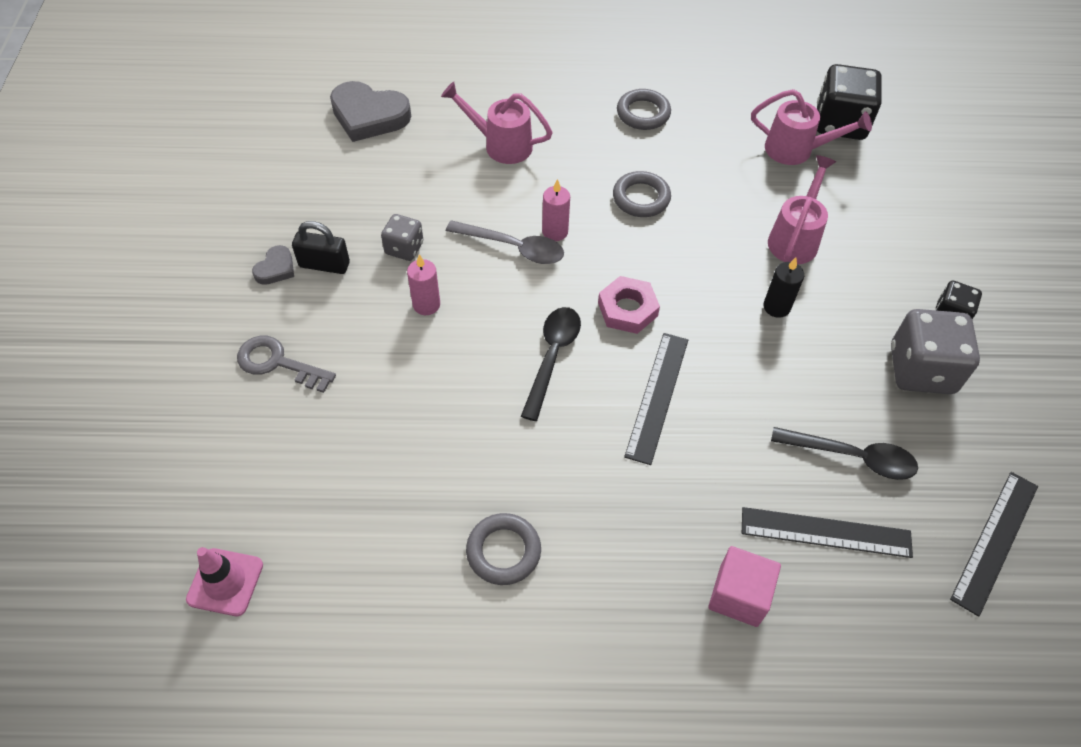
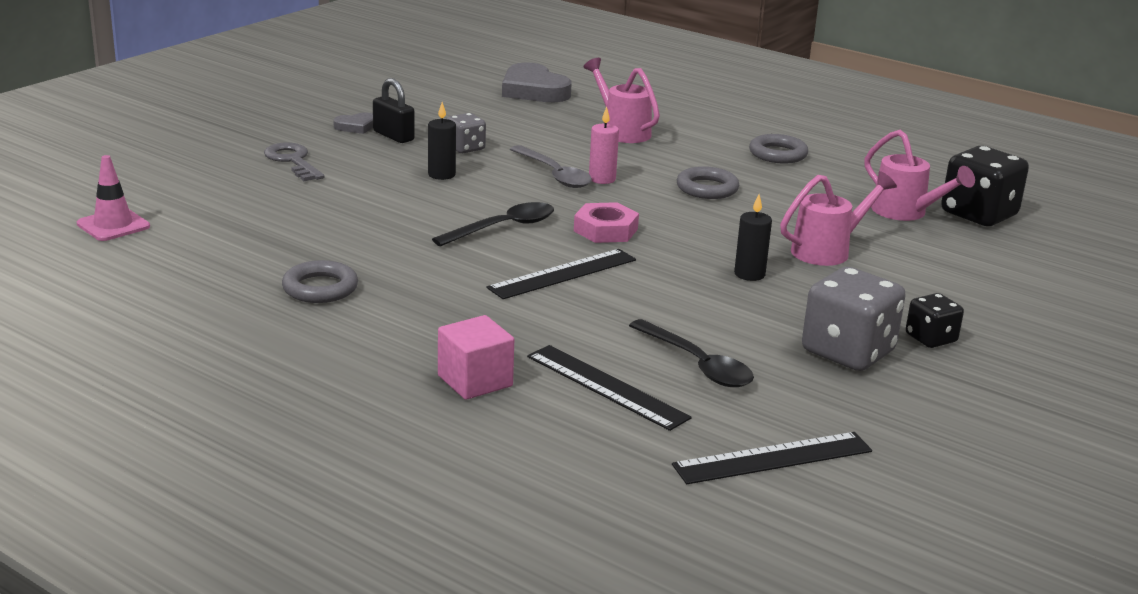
camera: 35 degrees right, 30 degrees down
pink candle [407,254,440,315] -> black candle [428,102,456,180]

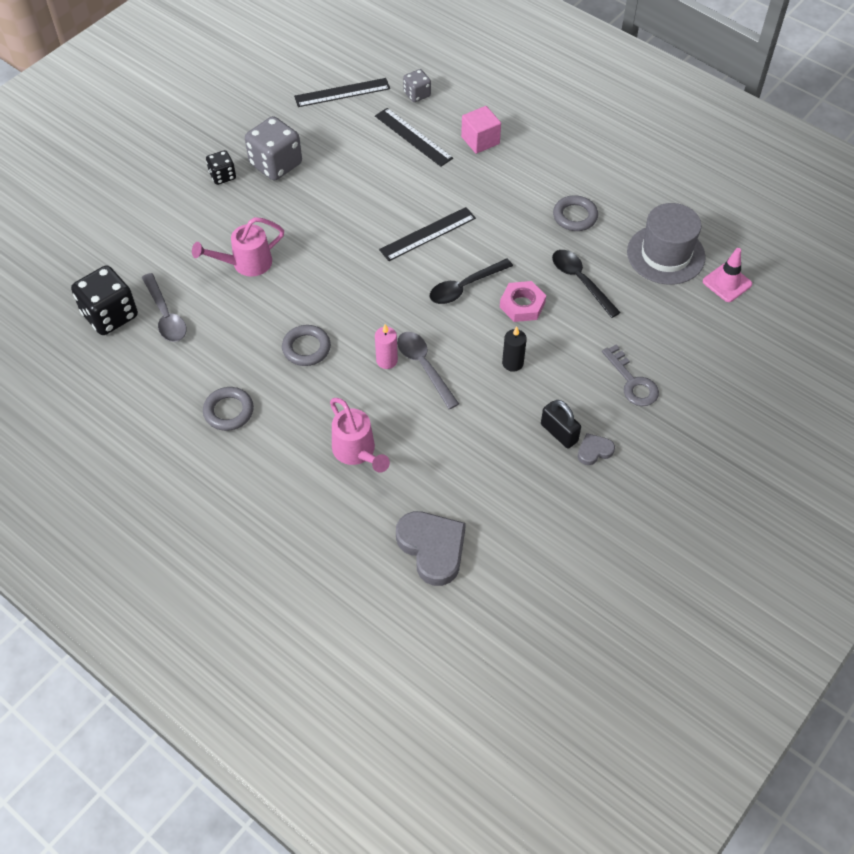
camera: 175 degrees left, 30 degrees up
grey dice [447,113,486,153] -> grey dice moved to [403,69,431,102]
pink nut [574,202,639,243] -> pink nut moved to [500,281,546,322]
black spoon [629,319,754,387] -> black spoon moved to [552,250,621,318]
black candle [734,194,772,281] -> none
pink watering can [864,130,975,221] -> grey spoon [142,273,187,342]
none -> grey hat [627,203,706,285]

